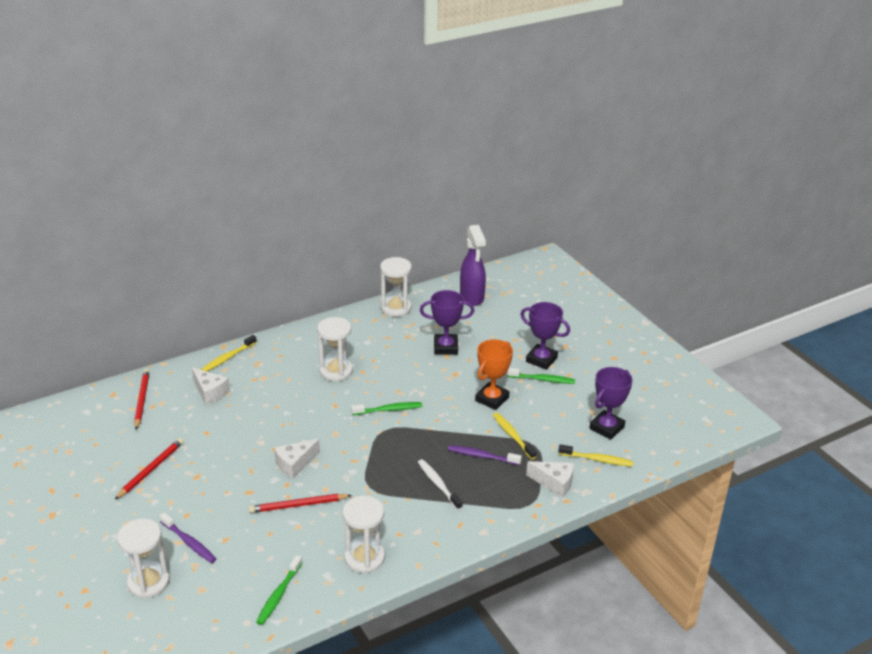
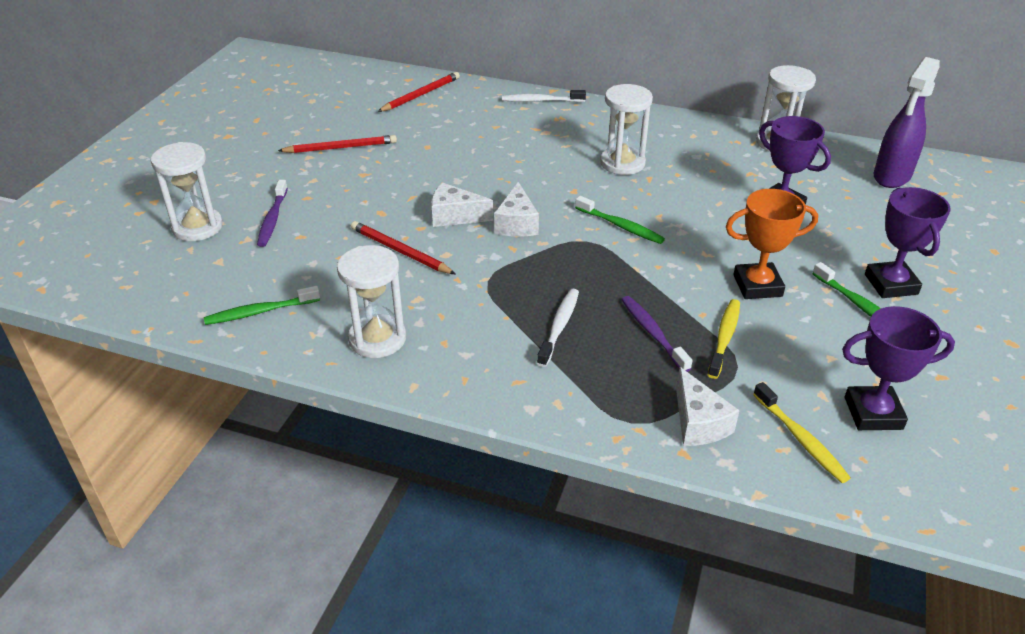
camera: 50 degrees right, 5 degrees up
white cheese [192,367,230,405] -> white cheese moved to [494,182,539,237]
yellow toothbrush [201,335,257,372] -> white toothbrush [502,90,586,102]

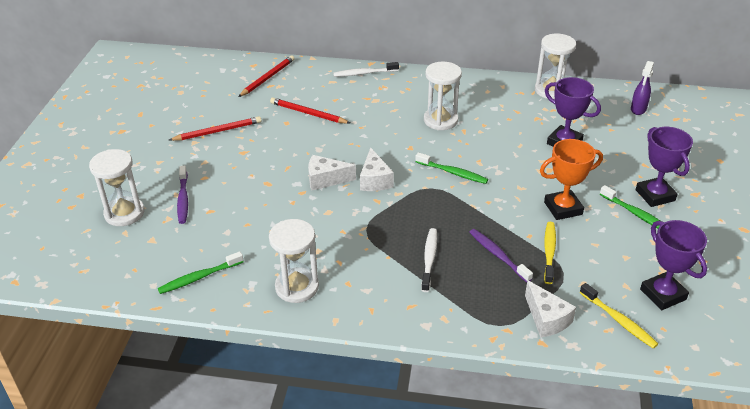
camera: 10 degrees left, 0 degrees up
red pencil [351,221,455,274] -> red pencil moved to [270,97,350,124]
purple trophy [842,306,955,430] -> purple trophy turned 75 degrees clockwise [640,220,707,310]
purple spray bottle [873,57,940,188] -> purple spray bottle [631,61,654,115], size x0.59

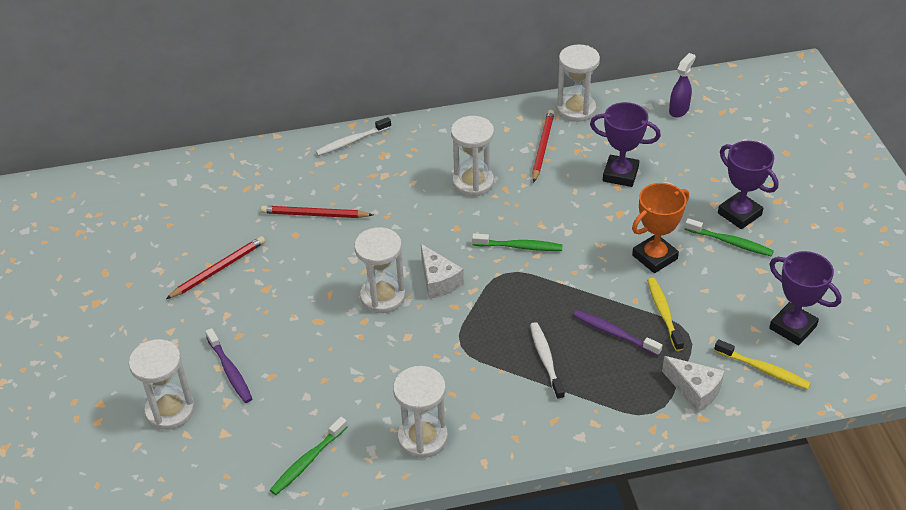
camera: 20 degrees left, 5 degrees up
red pencil [238,55,295,97] -> red pencil moved to [532,110,554,183]
white cheese [308,155,356,190] -> white hourglass [354,227,405,313]
purple spray bottle [631,61,654,115] -> purple spray bottle turned 150 degrees counterclockwise [669,53,696,118]

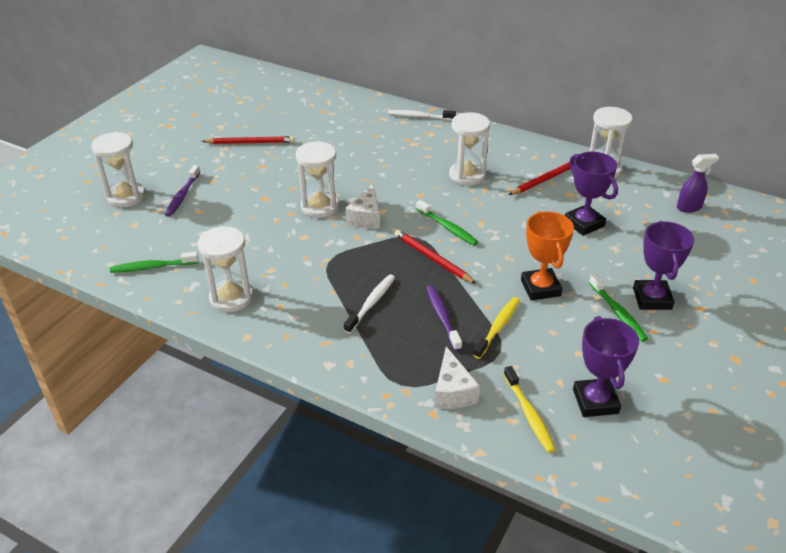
camera: 40 degrees right, 5 degrees down
red pencil [261,206,373,218] -> red pencil moved to [394,229,476,284]
orange trophy [632,183,689,273] -> orange trophy turned 75 degrees clockwise [521,211,574,301]

